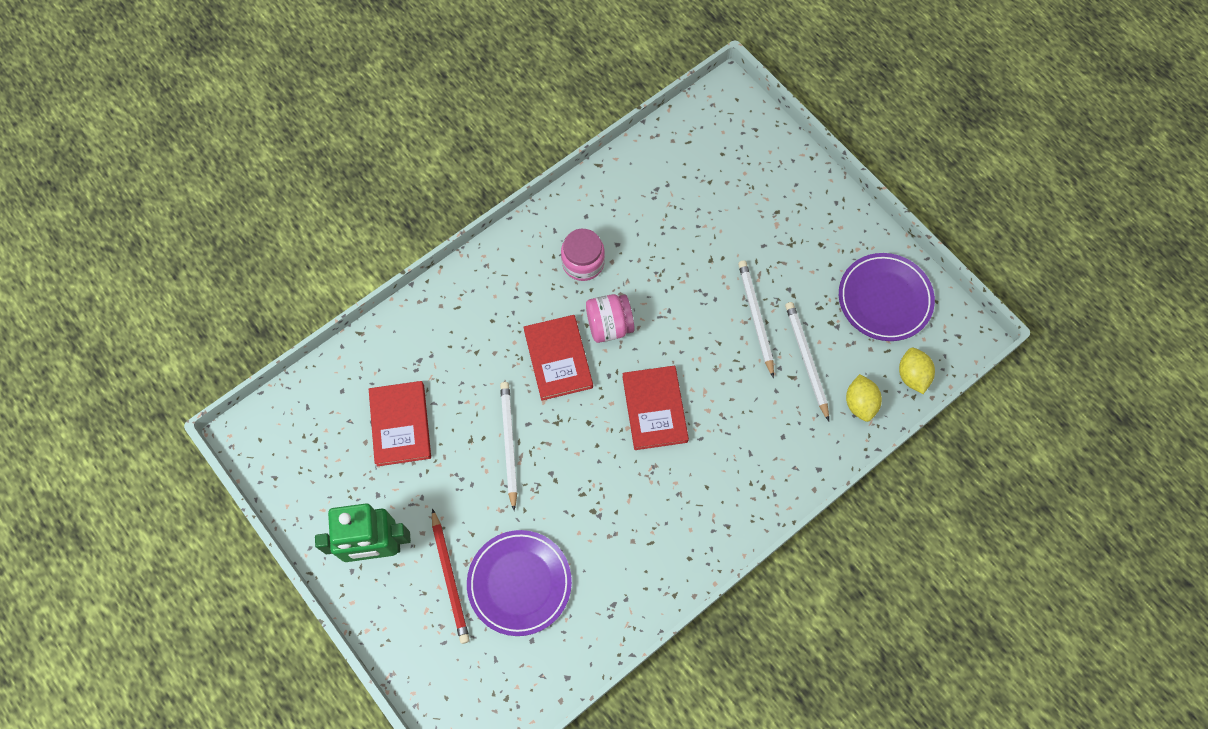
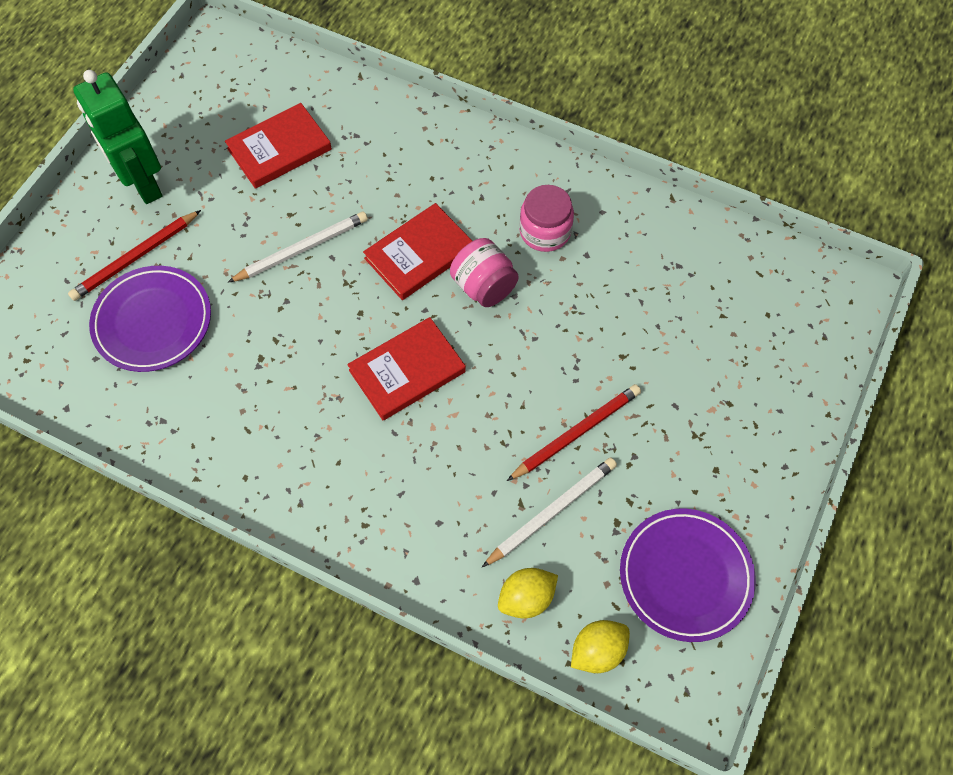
camera: 65 degrees right, 5 degrees down
white pencil [738,260,774,378] -> red pencil [507,384,641,481]

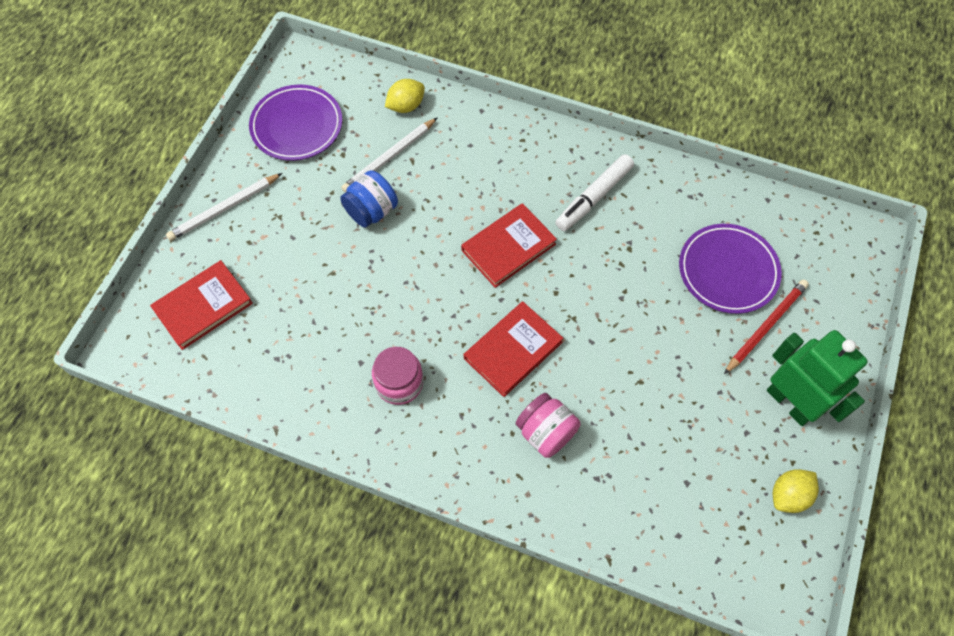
camera: 175 degrees right, 0 degrees up
red book [225,103,332,189] -> red book moved to [150,260,253,350]
white pencil [228,211,368,282] -> white pencil moved to [166,173,282,241]
pink jar [450,238,519,307] -> pink jar moved to [516,393,580,458]
red pencil [507,384,641,481] -> blue jar [340,170,398,228]
yellow lemon [571,620,630,673] -> yellow lemon moved to [773,469,819,513]
none -> white marker [556,154,634,231]

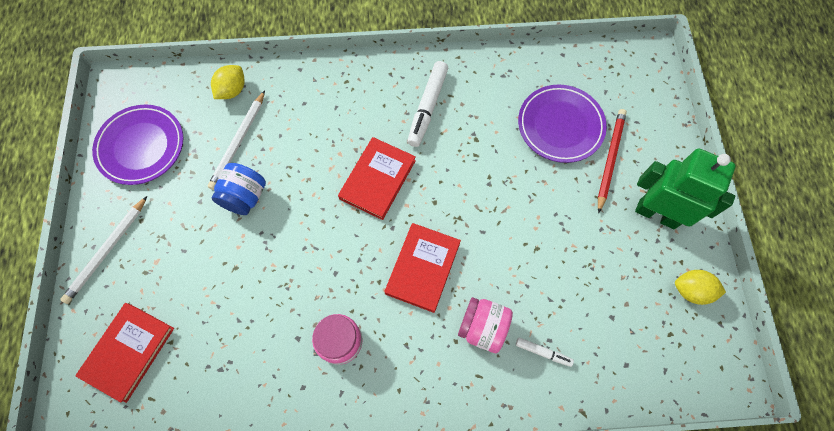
camera: 25 degrees left, 5 degrees up
yellow lemon [773,469,819,513] -> yellow lemon turned 75 degrees clockwise [675,270,726,305]
none -> white marker [516,337,574,367]

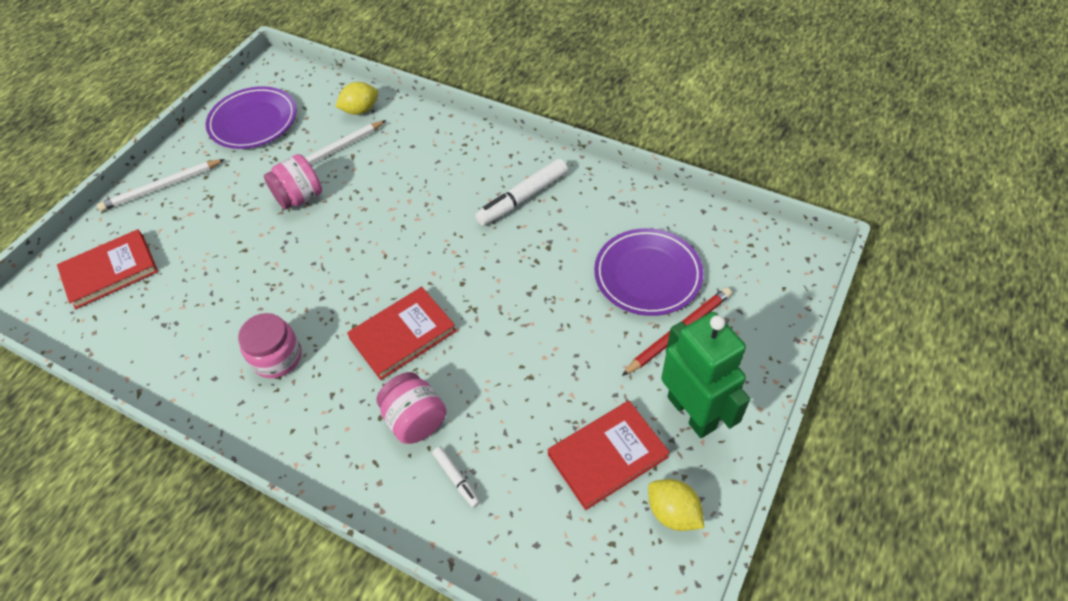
camera: 35 degrees right, 15 degrees down
blue jar [212,163,266,215] -> pink jar [264,154,322,210]
red book [338,137,416,220] -> red book moved to [548,401,670,510]

